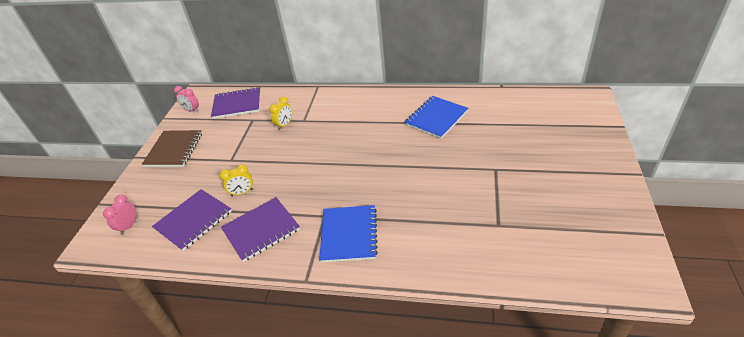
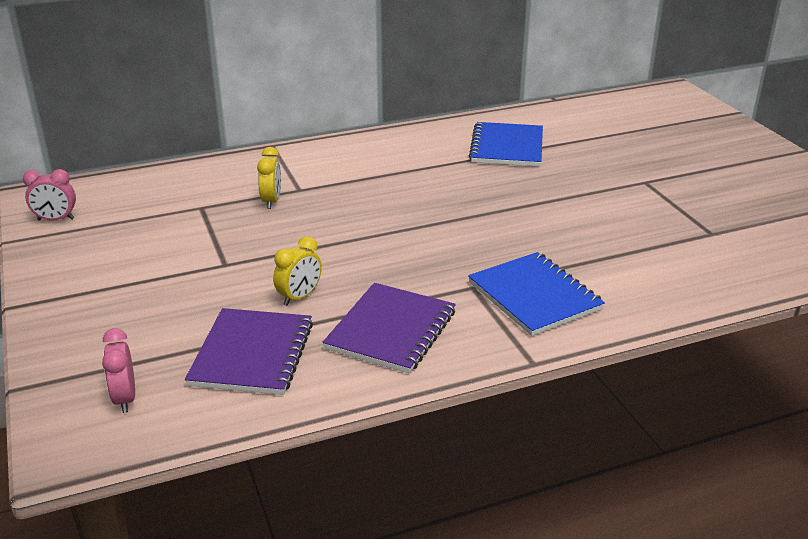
camera: 35 degrees left, 10 degrees down
brown notebook [142,130,202,167] -> none
purple notebook [211,87,261,119] -> none

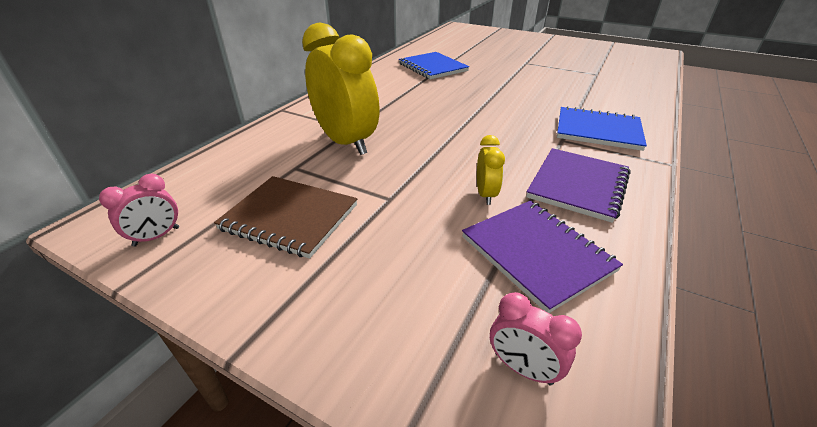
camera: 40 degrees left, 5 degrees up
yellow clock [257,147,281,209] -> yellow clock [302,23,380,155], size x2.23
purple notebook [323,283,456,374] -> purple notebook turned 45 degrees clockwise [526,148,630,223]
none -> brown notebook [214,176,357,259]

